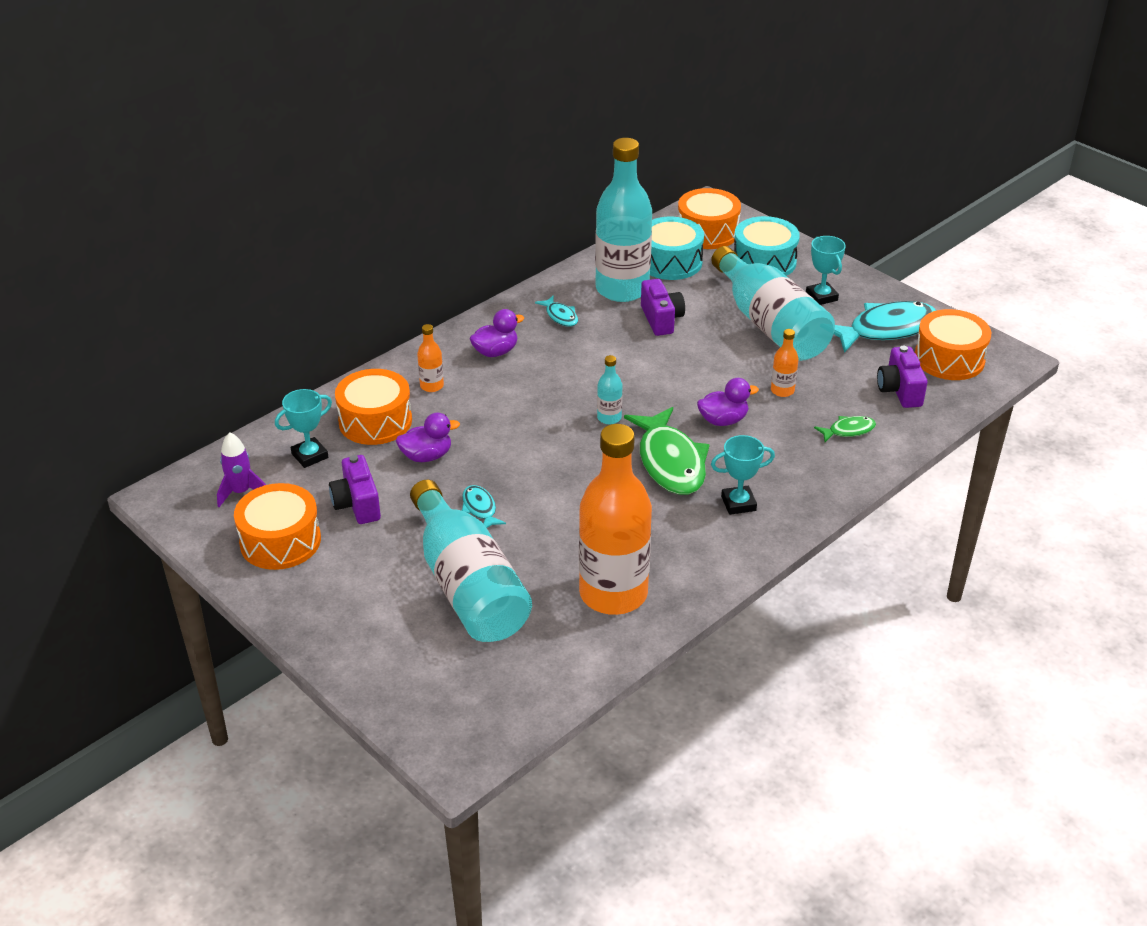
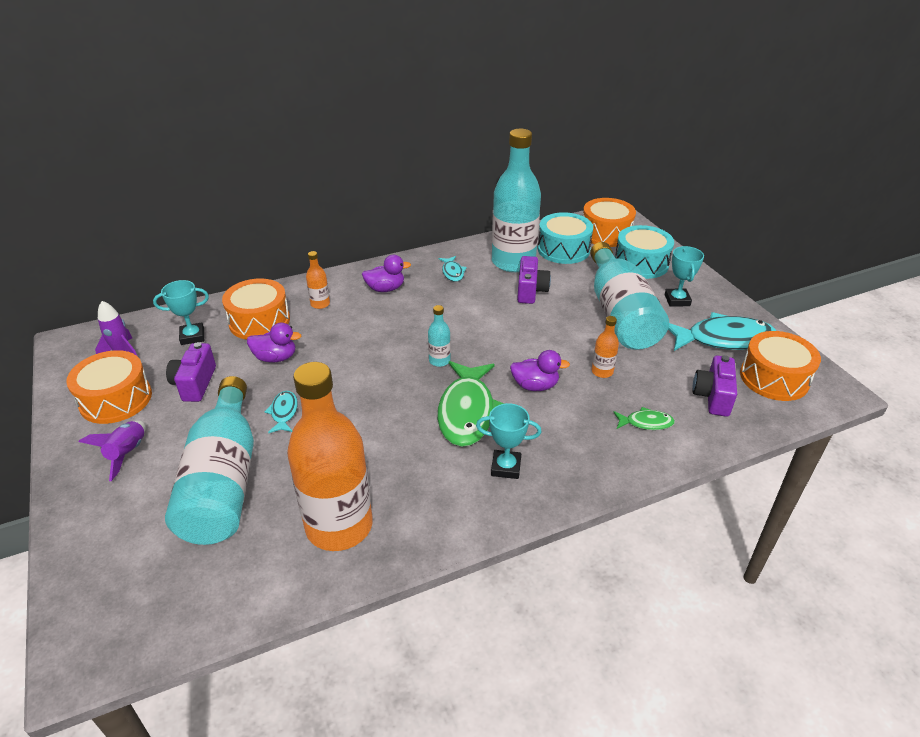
camera: 20 degrees right, 0 degrees up
none -> purple rocket [79,420,146,481]

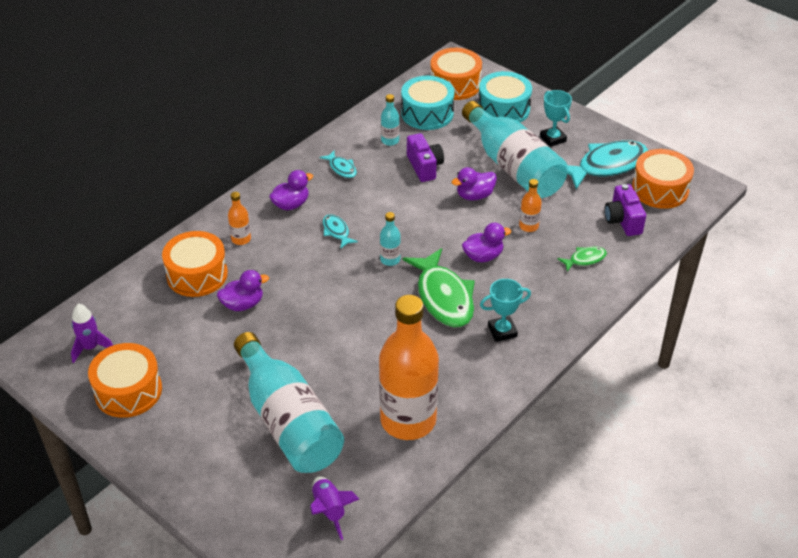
camera: 25 degrees left, 5 degrees up
purple rocket [79,420,146,481] -> purple rocket moved to [310,476,359,540]
turquoise trophy [153,280,209,345] -> none
purple camera [166,342,216,402] -> none
turquoise fish [265,391,298,433] -> turquoise fish moved to [323,214,358,249]
turquoise bottle [492,129,541,272] -> turquoise bottle [381,94,399,146], size x0.41
none -> purple duck [452,167,497,200]

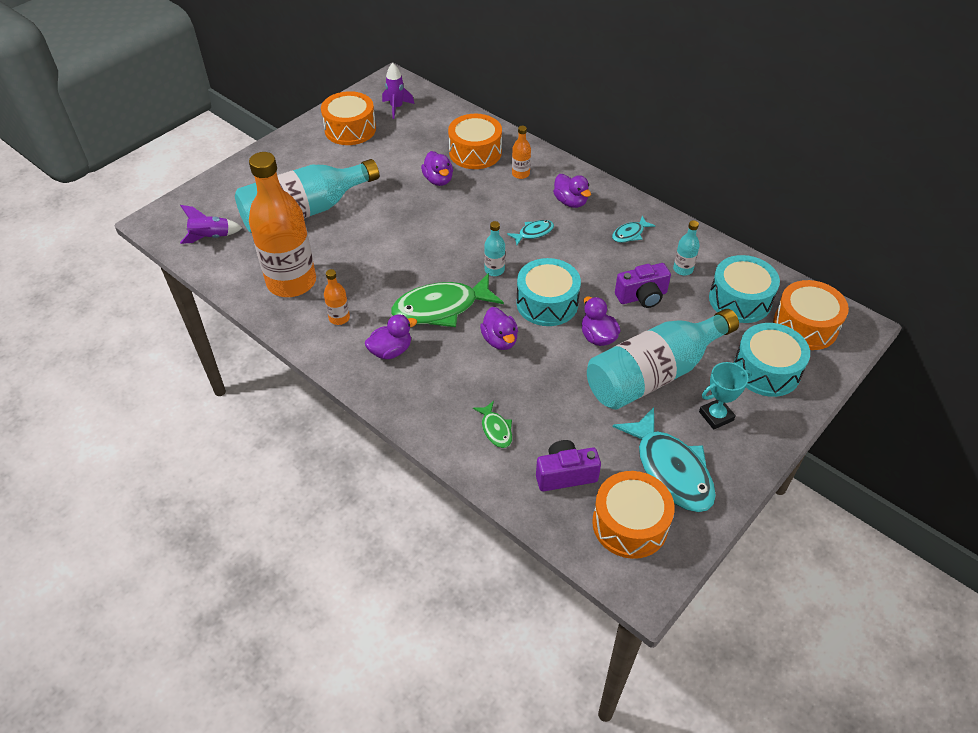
camera: 90 degrees right, 5 degrees up
turquoise trophy [480,279,531,342] -> purple duck [365,315,417,359]
orange bottle [519,179,542,232] -> orange bottle moved to [324,269,350,325]
none -> turquoise drum [516,258,581,326]

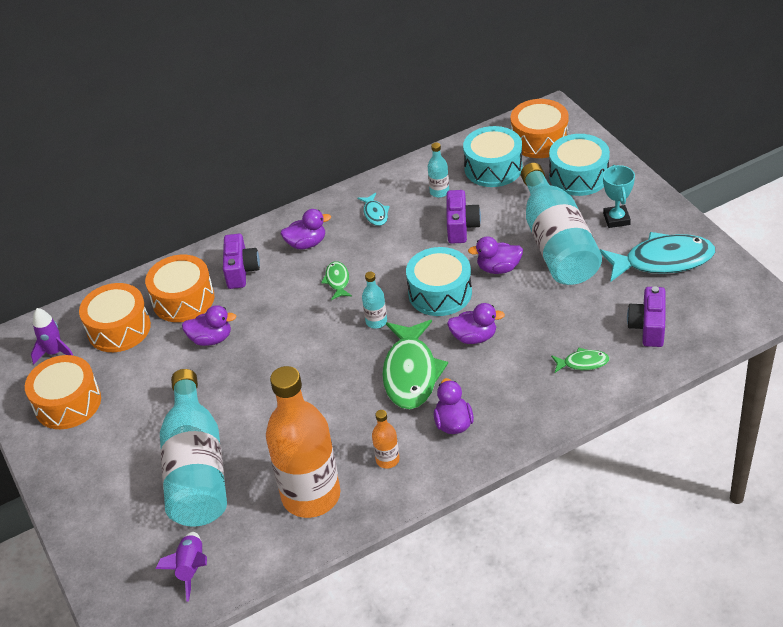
camera: 65 degrees left, 5 degrees down
turquoise fish [507,220,554,245] -> green fish [321,261,352,300]
orange bottle [512,126,531,179] -> purple camera [223,234,260,289]
orange drum [592,471,675,559] -> orange drum moved to [79,283,151,352]

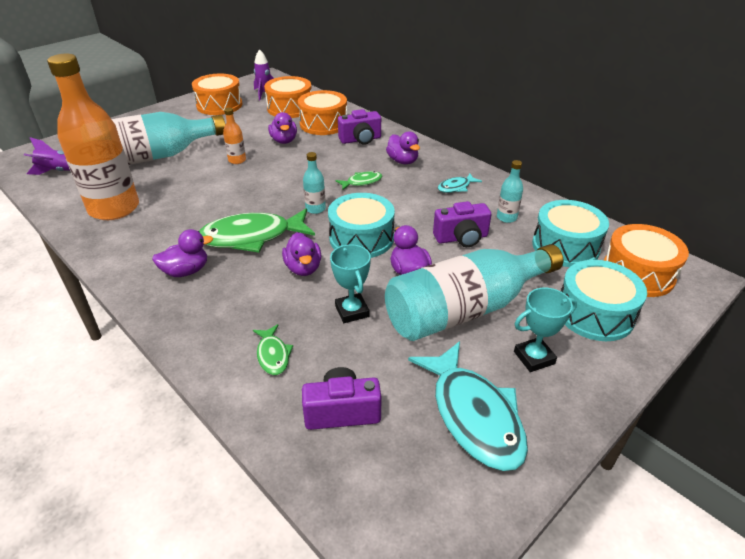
camera: 70 degrees right, 5 degrees down
orange bottle [372,410,400,469] -> orange bottle moved to [223,108,246,164]
none -> turquoise trophy [330,245,371,323]

